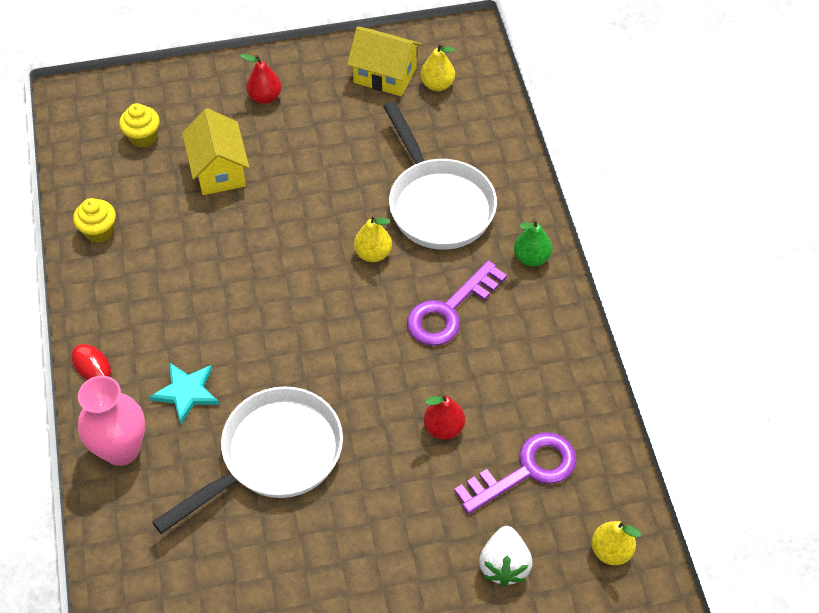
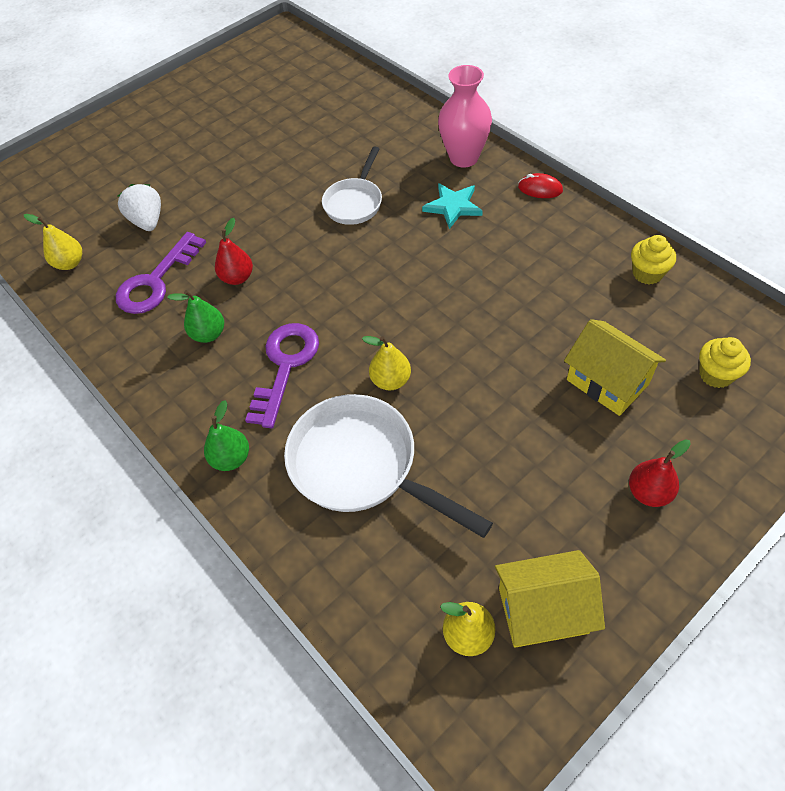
camera: 155 degrees right, 0 degrees up
white pan [152,386,343,534] -> white pan [322,146,382,225], size x0.60
none -> green pear [167,290,224,343]

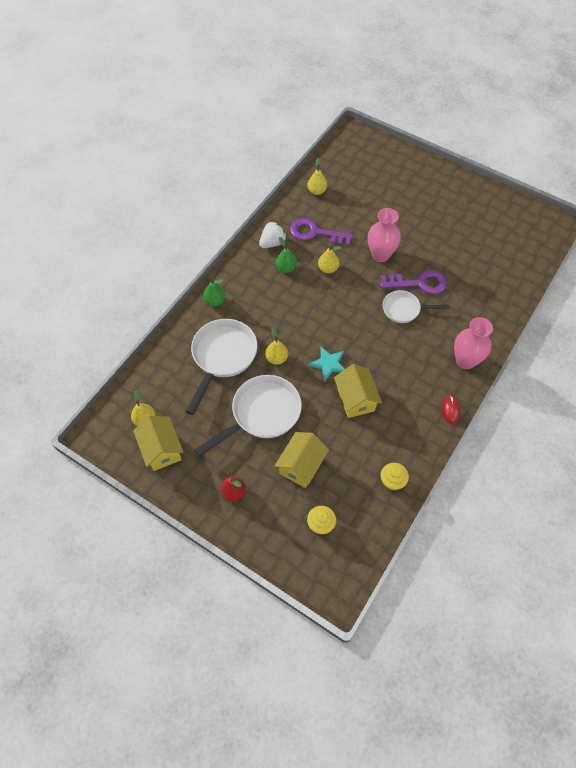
camera: 70 degrees right, 5 degrees up
white strawberry [118,184,161,231] -> white strawberry moved to [259,221,287,248]
red pear [215,218,253,285] -> yellow pear [318,245,342,273]
purple key [245,323,319,428] -> purple key moved to [381,270,447,294]
turquoise star [422,183,483,229] -> turquoise star moved to [309,347,345,381]
none -> white pan [194,375,302,457]
none -> yellow house [334,364,382,418]
none -> pink vase [368,208,401,262]

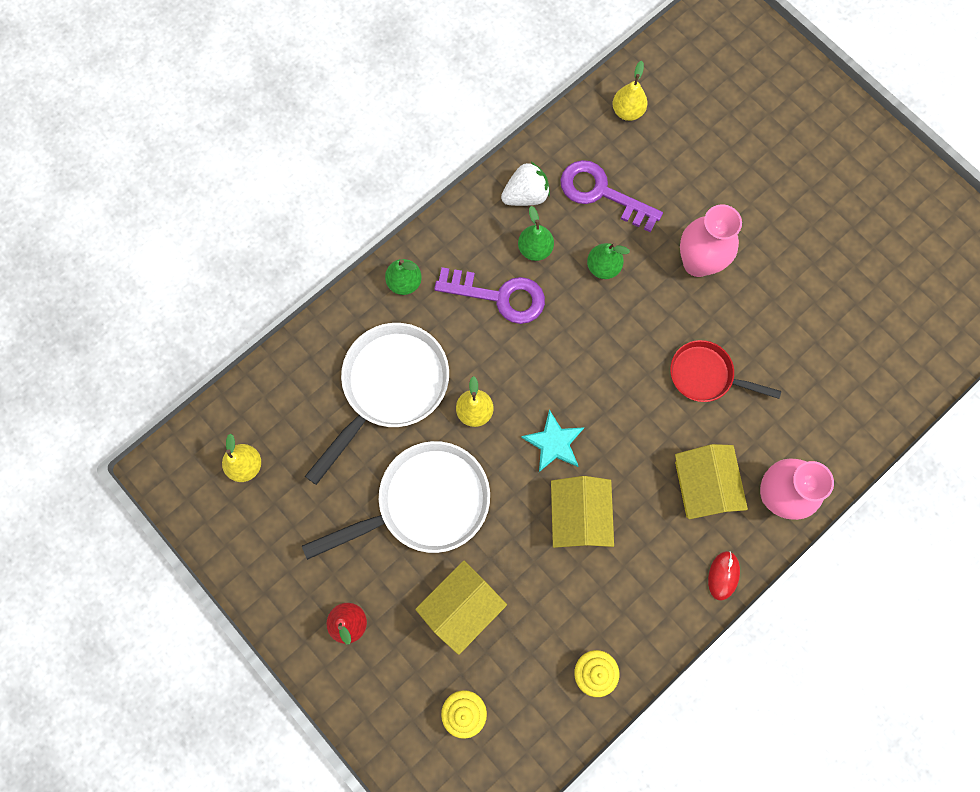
camera: 15 degrees right, 15 degrees up
yellow house [133,416,183,471] -> yellow house moved to [675,444,748,519]
yellow pear [318,245,342,273] -> green pear [587,243,630,279]
purple key [381,270,447,294] -> purple key moved to [434,267,545,324]
white pan [383,290,449,323] -> red pan [670,340,781,402]

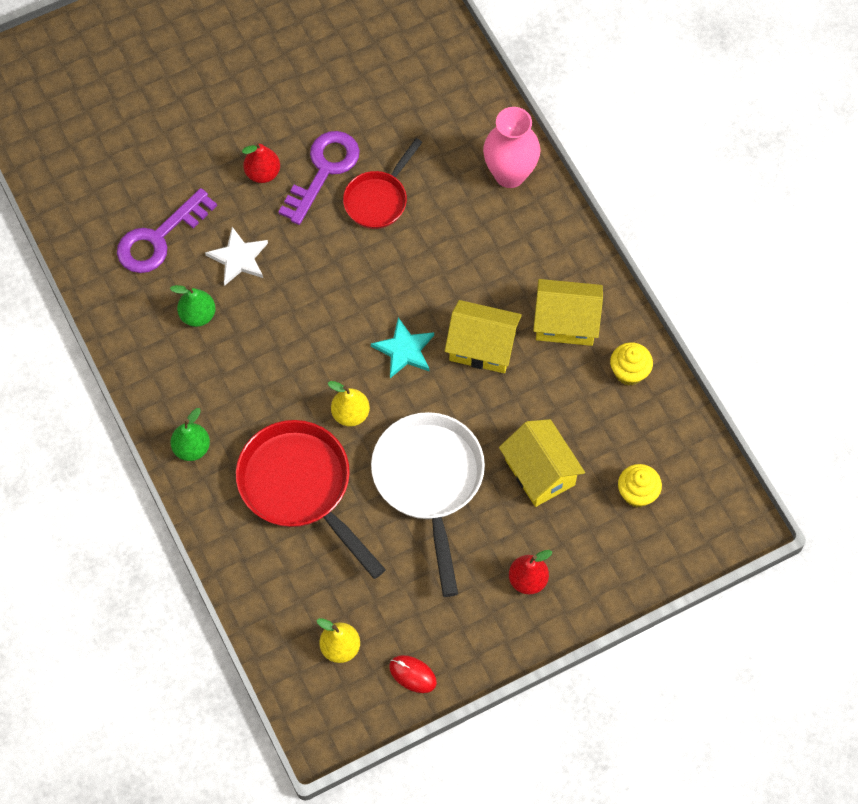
camera: 75 degrees left, 10 degrees down
white pan [305,323,449,485] -> red pan [236,420,386,579]
purple key [434,267,545,324] -> purple key moved to [278,131,360,225]
white strawberry [501,162,550,206] -> none
green pear [587,243,630,279] -> white star [205,227,268,286]
yellow pear [613,61,648,121] -> none
yellow house [675,444,748,519] -> yellow house moved to [533,279,603,346]
pink vase [680,204,742,277] -> red pear [242,142,280,183]
red mouse [708,551,740,601] -> red mouse moved to [389,655,437,693]

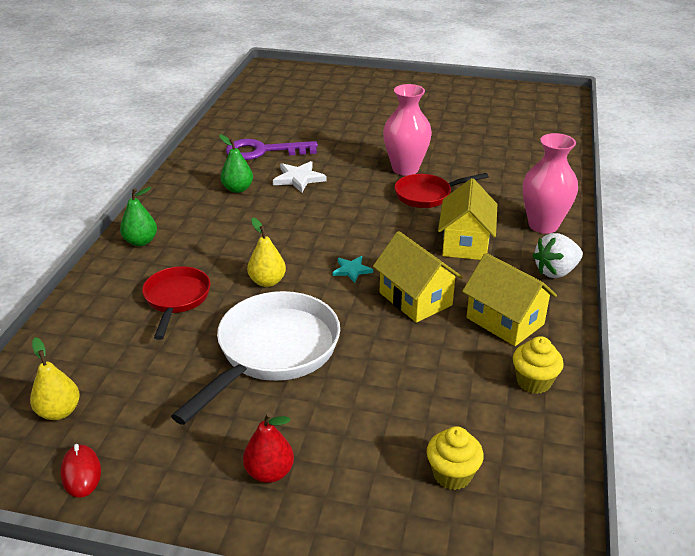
camera: 40 degrees right, 30 degrees down
red pan [236,420,386,579] -> red pan [142,266,211,340], size x0.60
red pear [242,142,280,183] -> none
purple key [278,131,360,225] -> pink vase [383,84,432,176]
turquoise star [371,318,434,378] -> turquoise star [333,256,373,283], size x0.64
yellow house [499,419,585,507] -> yellow house moved to [438,178,497,260]
none -> white strawberry [532,233,583,278]

